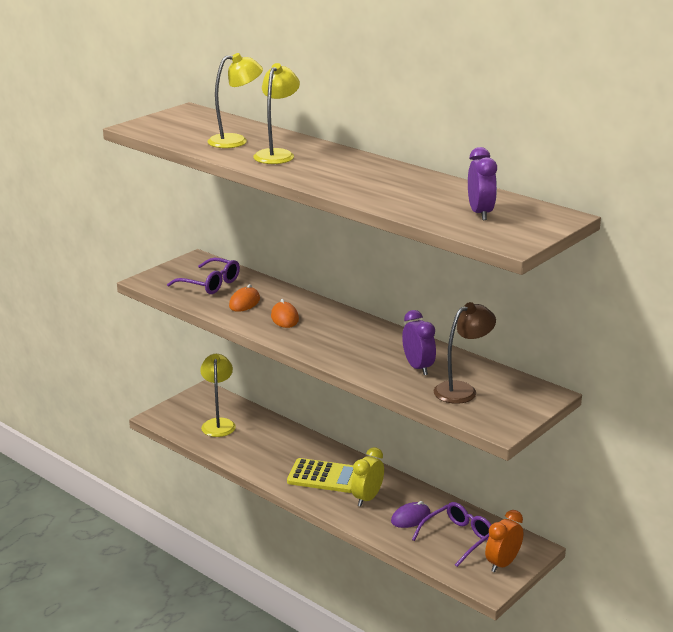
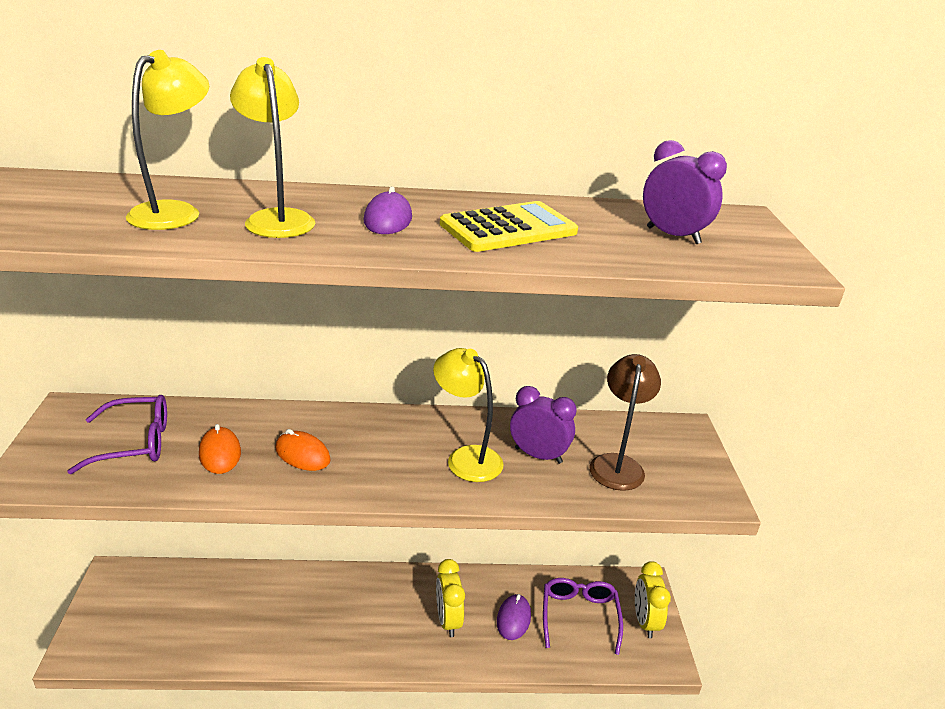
camera: 45 degrees left, 5 degrees up
yellow lamp [200,354,236,437] -> yellow lamp moved to [433,348,503,482]
yellow calculator [287,458,354,493] -> yellow calculator moved to [440,201,578,252]
orange clock [485,510,524,573] -> yellow clock [635,561,671,639]
none -> purple mouse [364,186,412,234]

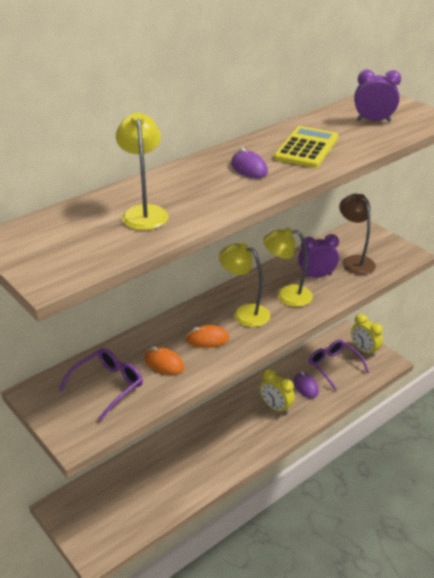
camera: 35 degrees left, 5 degrees up
yellow lamp [230,57,315,238] -> yellow lamp moved to [219,243,270,327]

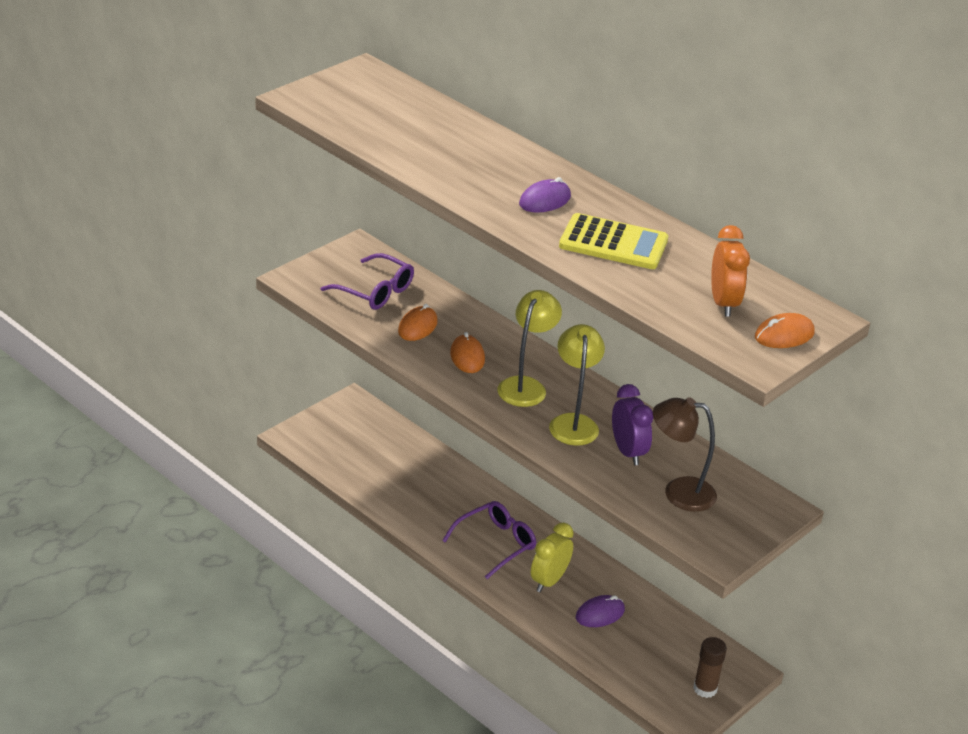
camera: 80 degrees right, 0 degrees up
yellow lamp [116,112,169,230] -> none
purple glasses [309,340,369,390] -> purple glasses moved to [442,501,536,579]
brown lamp [339,194,376,275] -> brown lamp turned 135 degrees counterclockwise [653,398,717,512]
yellow clock [351,314,383,357] -> brown glue stick [693,637,727,698]
purple clock [354,70,401,122] -> orange clock [711,225,750,317]
none -> orange mouse [755,313,814,348]

